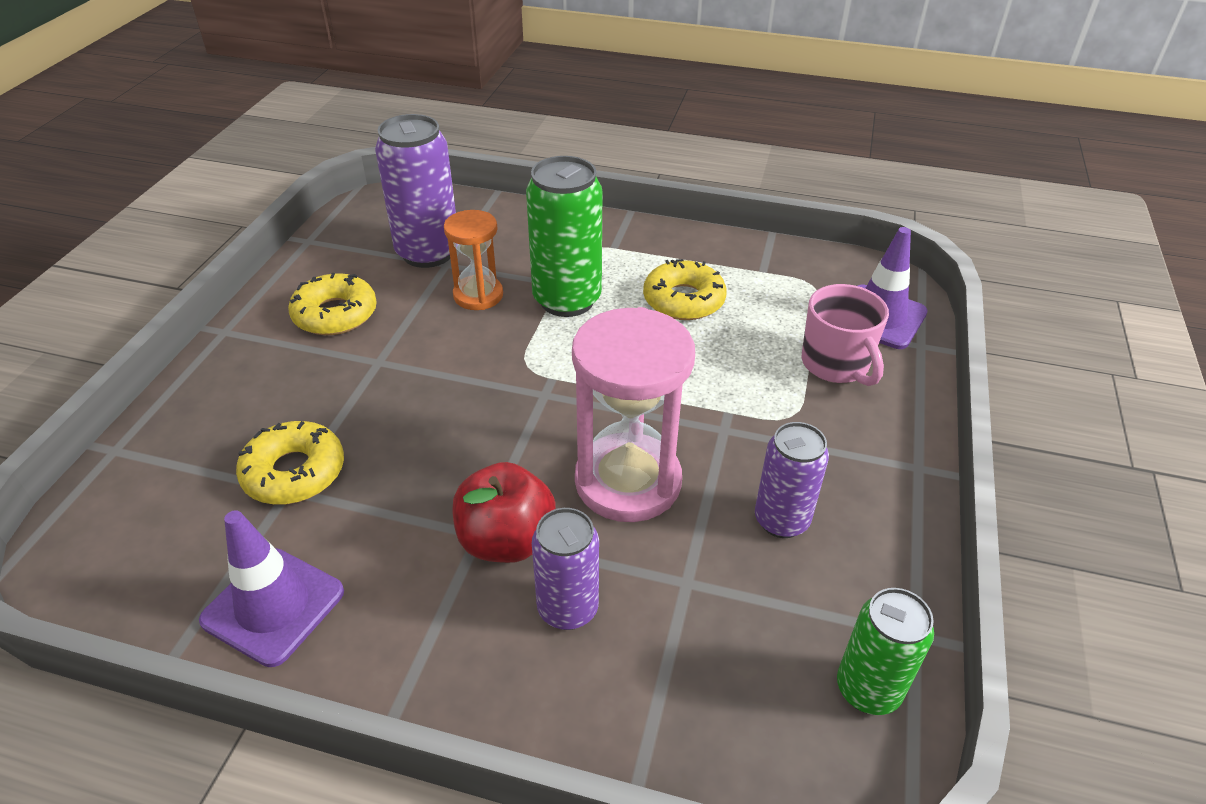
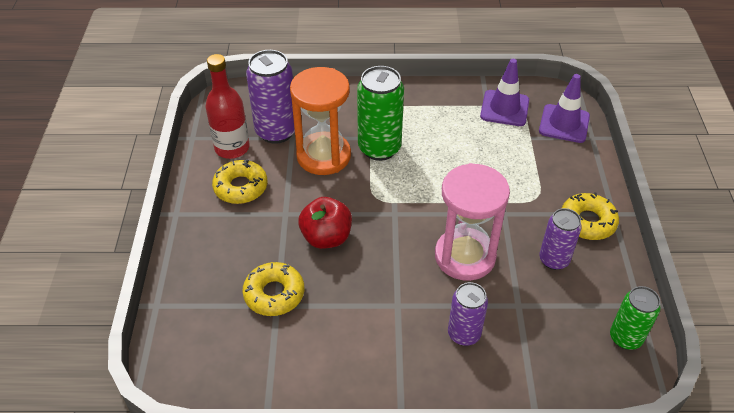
camera: 15 degrees left, 5 degrees up
purple traffic cone [199,510,344,667] -> purple traffic cone moved to [480,59,529,126]
orange hourglass [444,210,503,310] -> orange hourglass [290,67,351,175], size x1.71
red apple [452,462,555,563] -> red apple moved to [298,197,352,249]
yellow donut [643,259,727,320] -> yellow donut moved to [562,193,619,240]
pink mug [802,284,889,386] -> none
none -> red bottle [205,54,249,159]

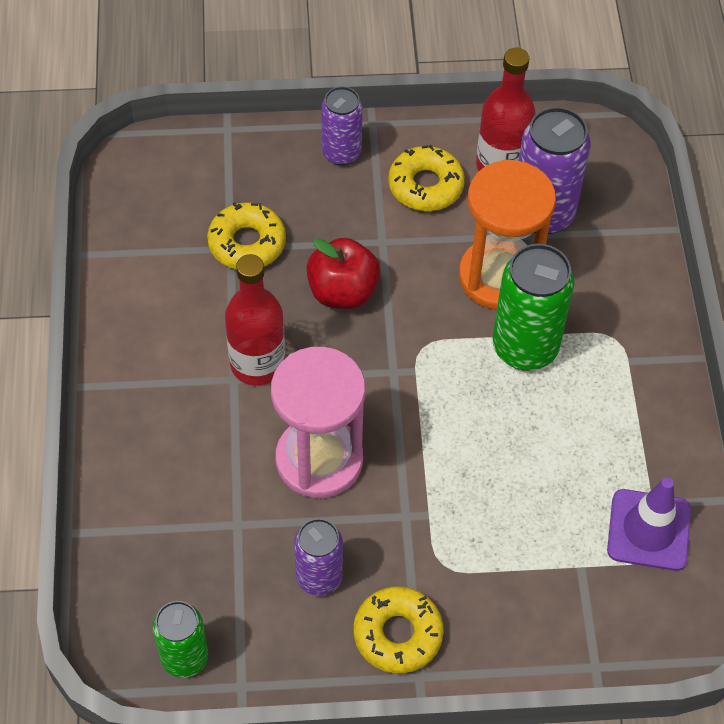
camera: 85 degrees right, 10 degrees up
purple can [448,282,488,346] -> purple can moved to [321,86,363,166]
purple traffic cone [539,74,590,143] -> none
none -> red bottle [225,254,285,386]

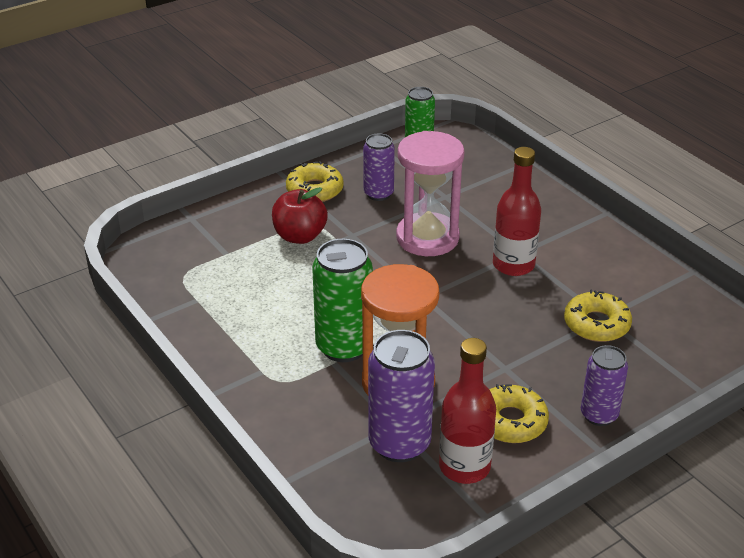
camera: 150 degrees right, 20 degrees down
red apple [306,238,380,309] -> red apple moved to [272,187,328,244]
purple traffic cone [607,478,691,571] -> none

